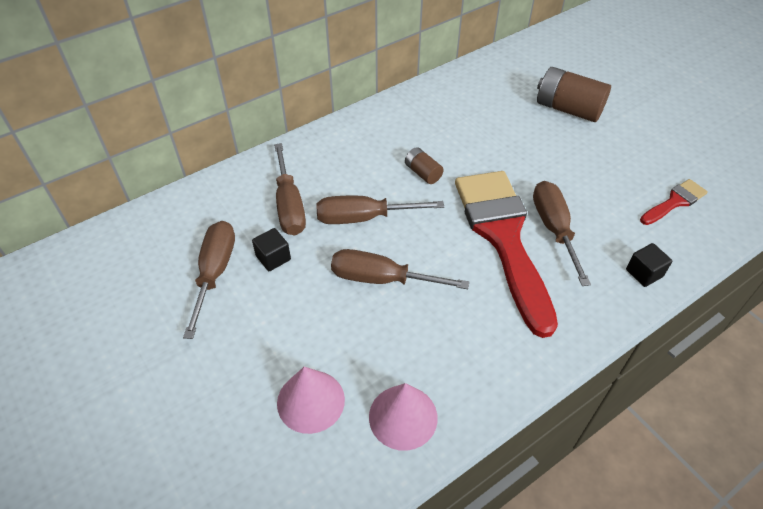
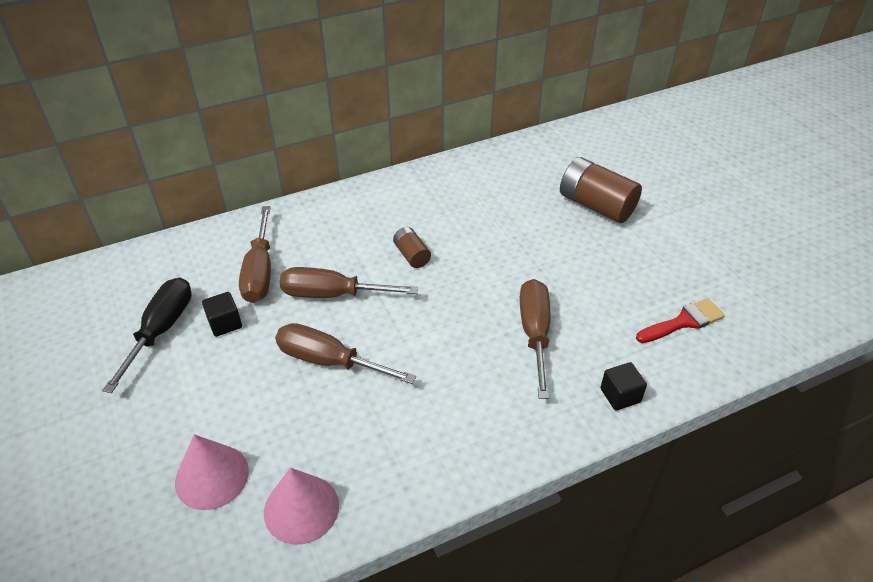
camera: 10 degrees right, 5 degrees down
brown screwdriver [183,221,235,339] -> black screwdriver [102,277,192,393]
red brush [455,171,558,338] -> none

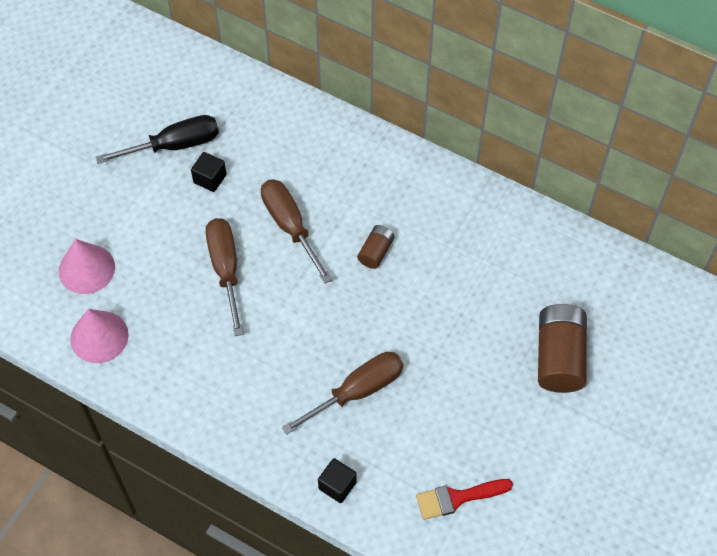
camera: 55 degrees right, 15 degrees up
brown screwdriver [239,206,271,303] -> none
red brush [636,298,725,343] -> red brush turned 135 degrees clockwise [416,479,513,520]

